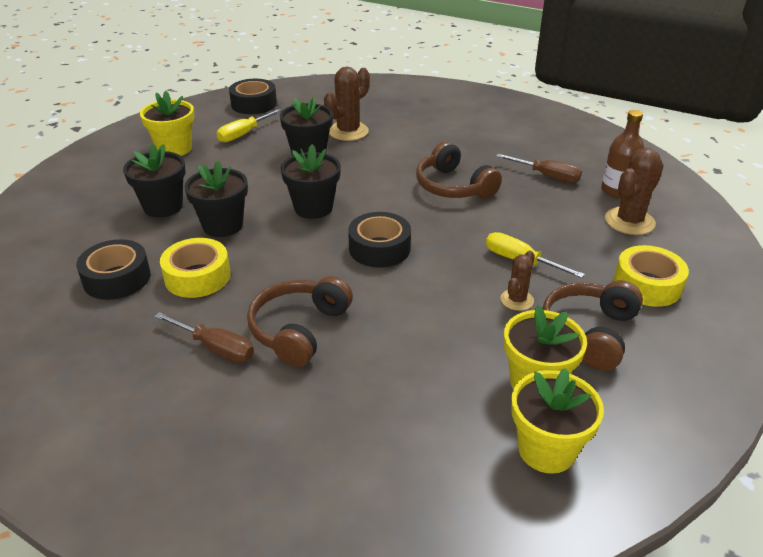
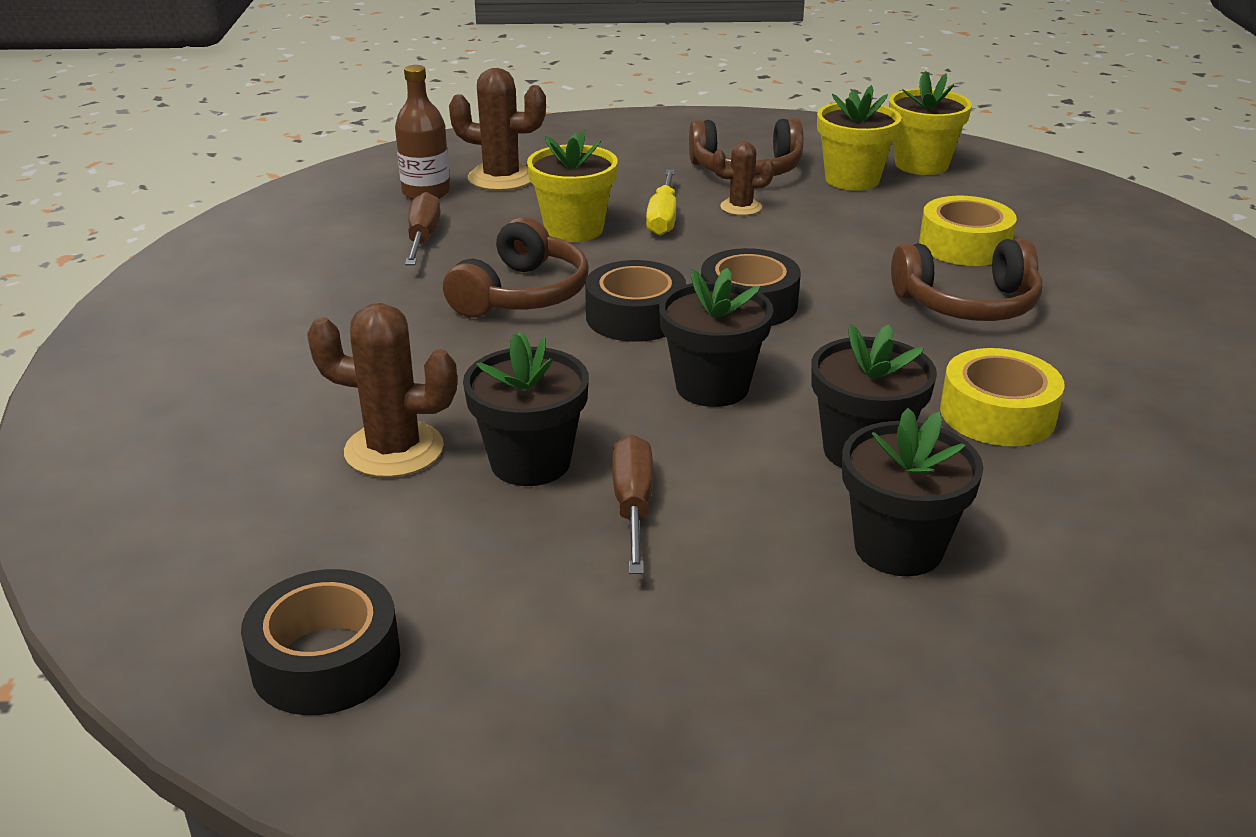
camera: 120 degrees left, 5 degrees down
black tape [76,239,151,300] -> black tape moved to [585,260,686,342]
yellow flower pot [140,91,194,156] -> yellow flower pot moved to [527,129,618,242]
brown screwdriver [154,312,254,362] -> brown screwdriver moved to [612,435,653,574]
yellow screwdriver [217,109,282,142] -> none
yellow tape [614,245,689,307] -> yellow tape moved to [919,196,1017,266]

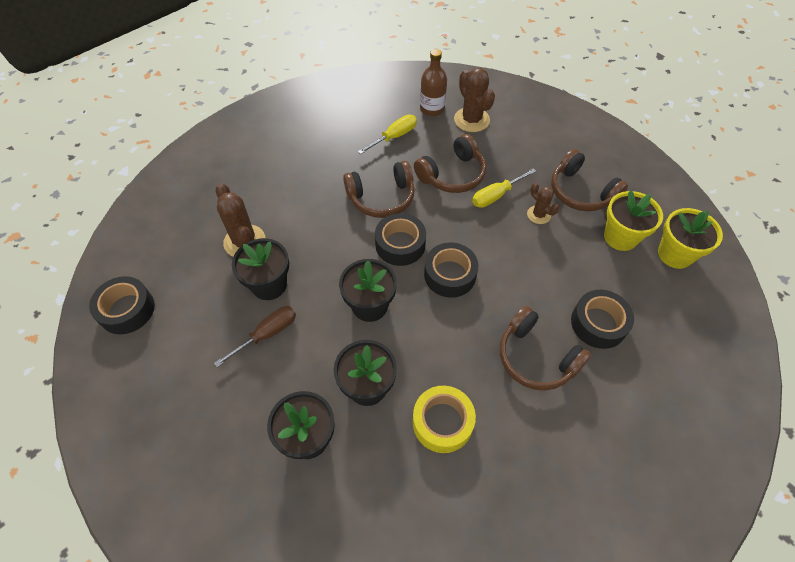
camera: 50 degrees right, 25 degrees up
brown screwdriver [405,192,441,265] -> yellow screwdriver [358,115,417,154]
yellow flower pot [527,129,618,242] -> brown headphones [414,134,486,193]
yellow tape [919,196,1017,266] -> black tape [571,290,634,349]

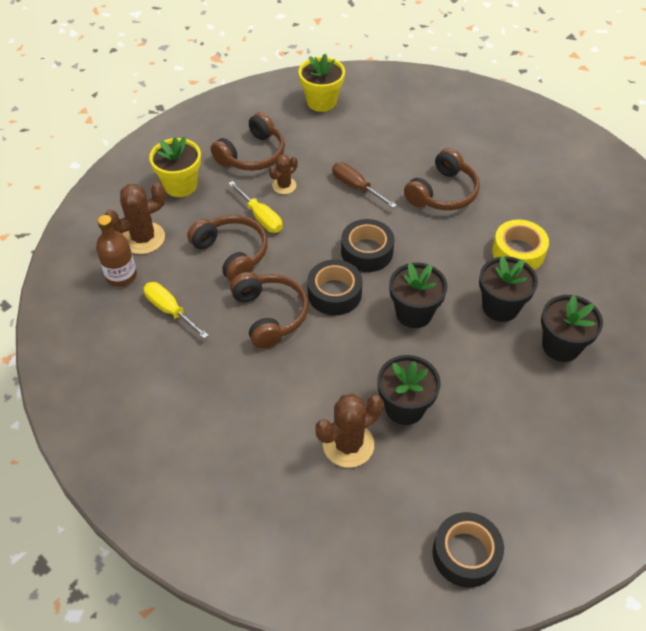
camera: 95 degrees left, 5 degrees down
brown screwdriver [214,306,296,367] -> brown screwdriver moved to [332,162,397,208]
black tape [571,290,634,349] -> none
yellow flower pot [604,190,663,251] -> yellow flower pot moved to [149,137,201,197]

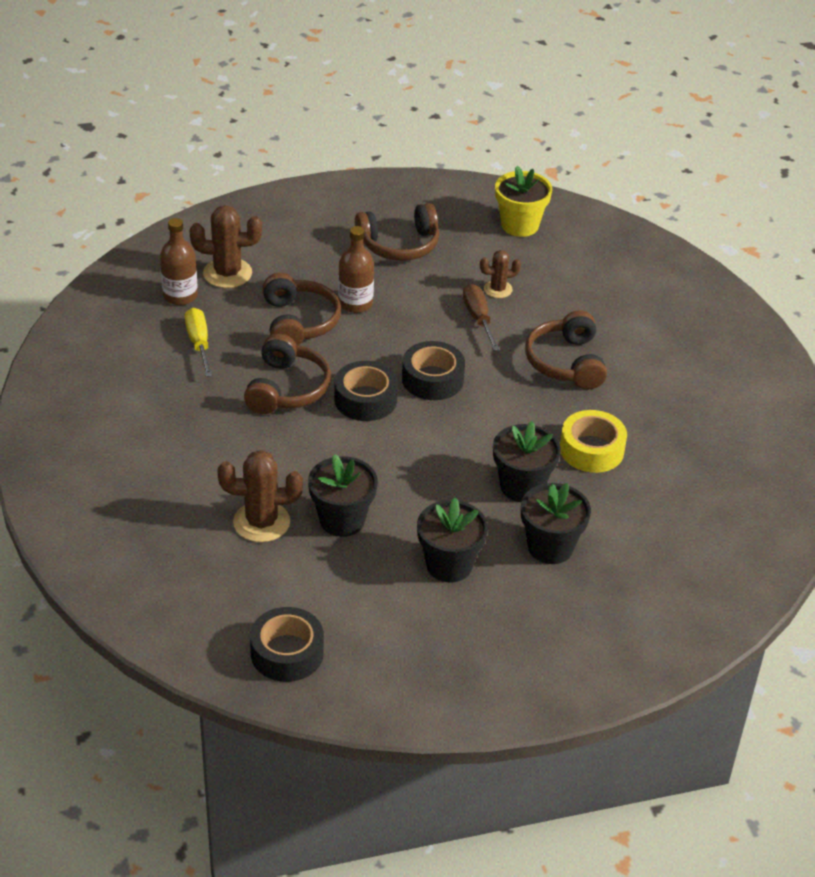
camera: 30 degrees right, 10 degrees down
yellow flower pot [149,137,201,197] -> none
yellow screwdriver [228,181,283,233] -> brown bottle [338,226,374,313]
brown cactus [269,154,298,194] -> brown cactus moved to [480,250,521,298]
black flower pot [389,263,447,328] -> black flower pot moved to [417,497,488,582]
brown headphones [404,148,480,210] -> brown headphones turned 105 degrees clockwise [525,310,607,390]

